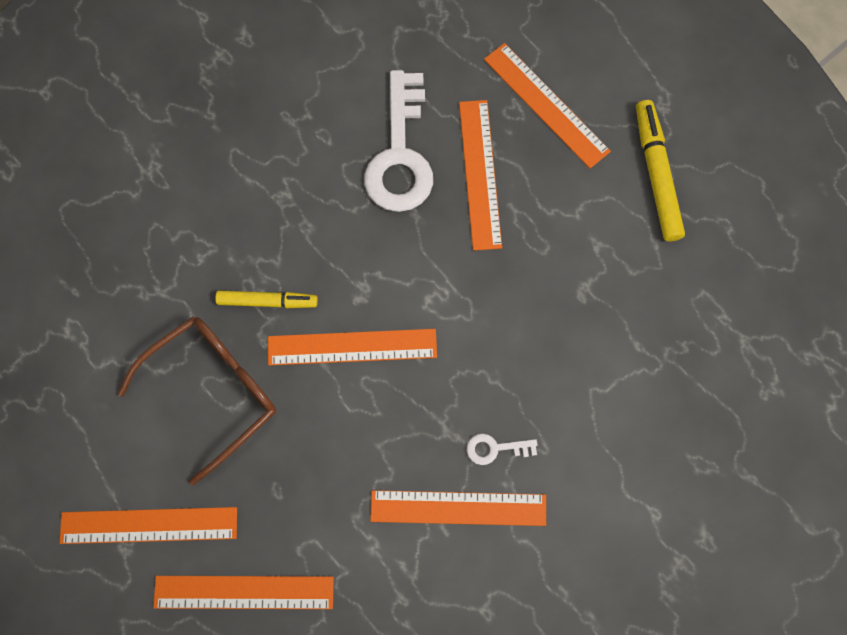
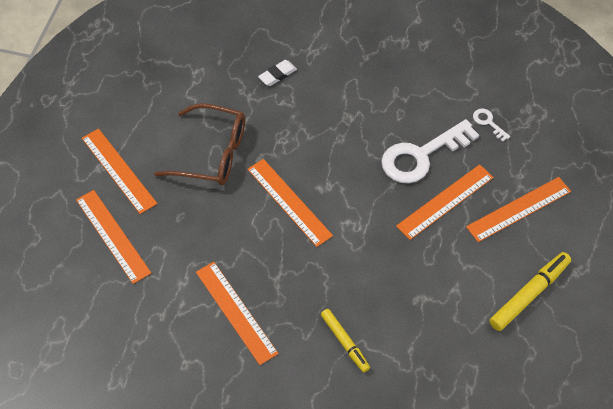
camera: 55 degrees right, 15 degrees down
yellow marker [215,291,318,308] -> yellow marker moved to [321,309,370,373]
white key [467,434,537,465] -> white key moved to [473,108,510,142]
orange ruler [484,43,611,168] -> orange ruler turned 45 degrees clockwise [466,177,571,242]
none -> white eraser [258,60,297,86]

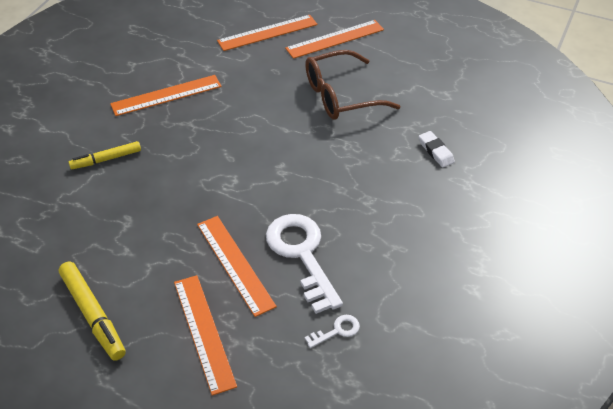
camera: 100 degrees right, 10 degrees down
brown glasses [154,103,245,185] -> brown glasses turned 45 degrees clockwise [305,50,400,120]
orange ruler [247,159,333,247] -> none

